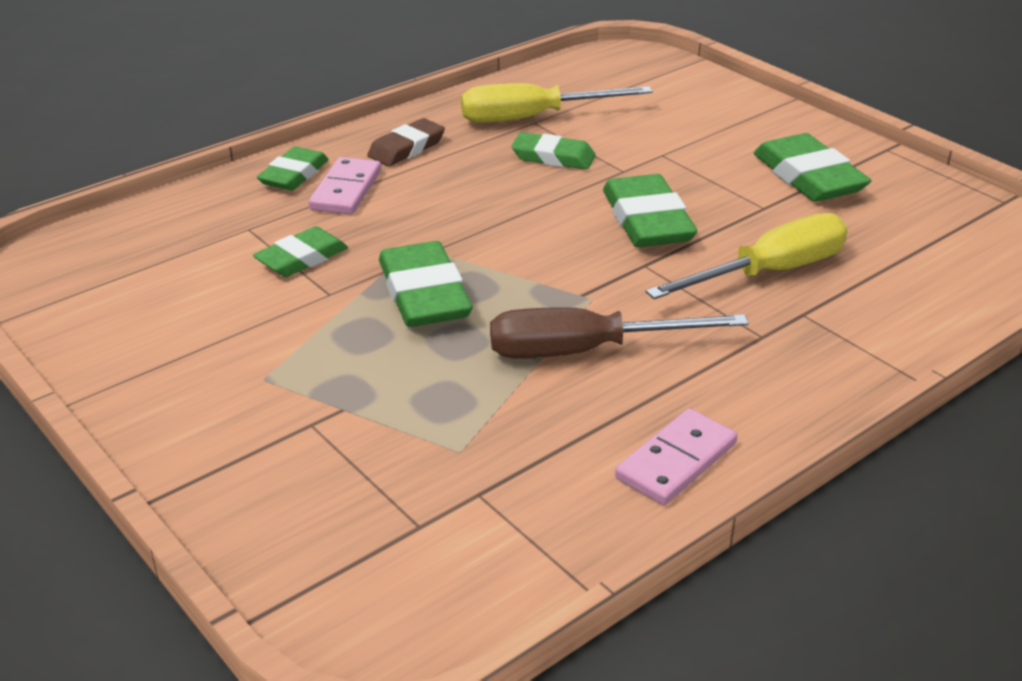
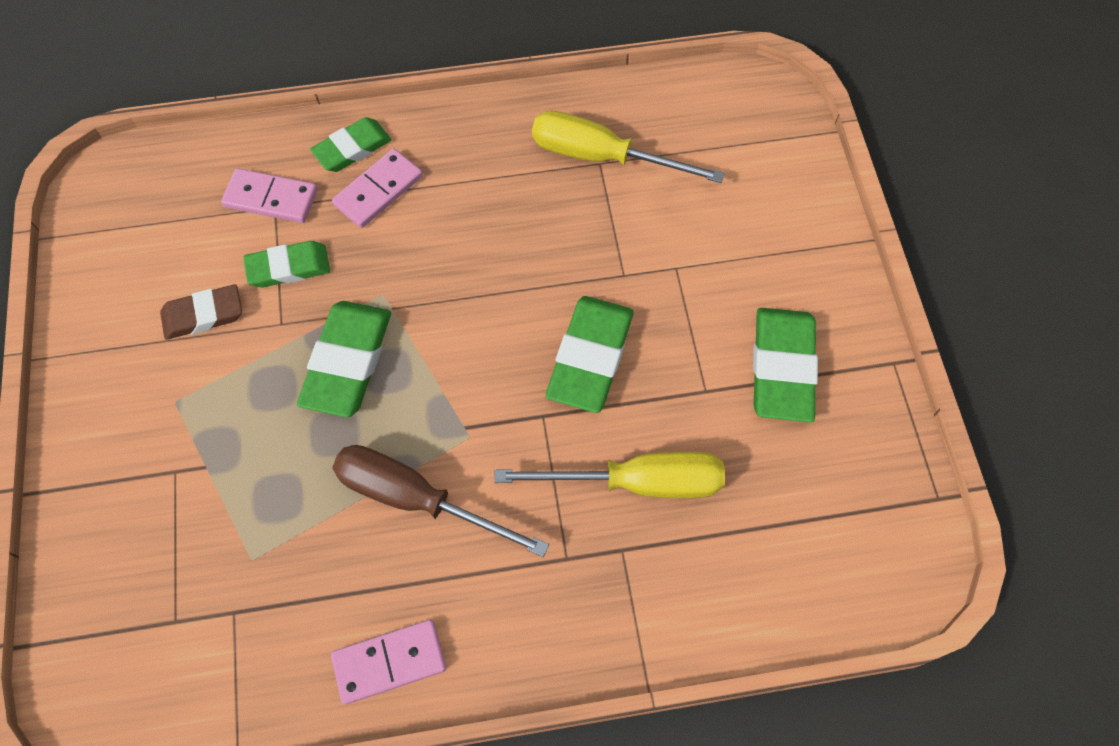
camera: 30 degrees right, 30 degrees up
brown eraser [367,118,445,166] -> brown eraser moved to [160,284,242,340]
green eraser [511,132,596,170] -> none
none -> pink domino [221,168,318,223]

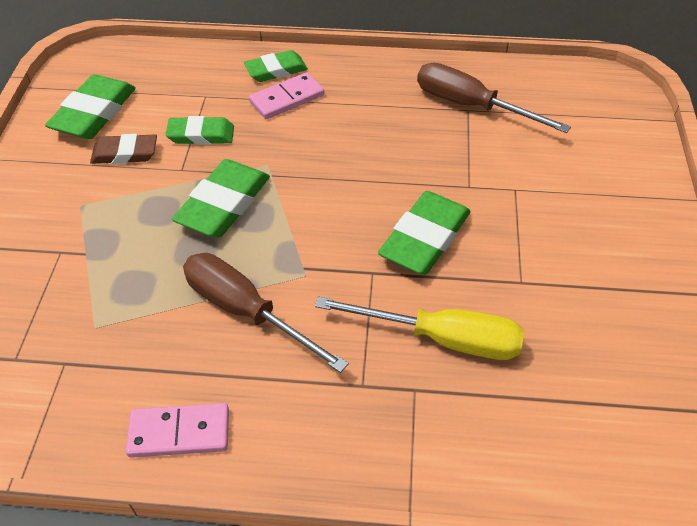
camera: 15 degrees right, 15 degrees down
pink domino [221,168,318,223] -> none
yellow screwdriver [532,111,725,183] -> brown screwdriver [417,63,571,133]
green eraser [753,308,818,422] -> green eraser moved to [45,74,136,139]

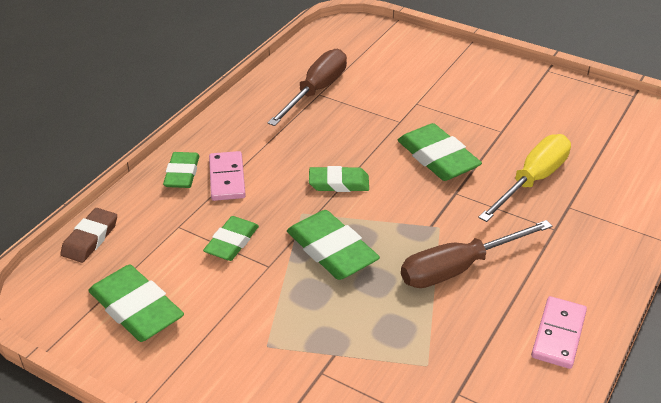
camera: 65 degrees left, 10 degrees down
brown eraser [90,134,157,164] -> brown eraser moved to [60,208,117,263]
brown screwdriver [417,63,571,133] -> brown screwdriver turned 150 degrees clockwise [267,49,347,126]
none -> green eraser [309,166,369,192]

